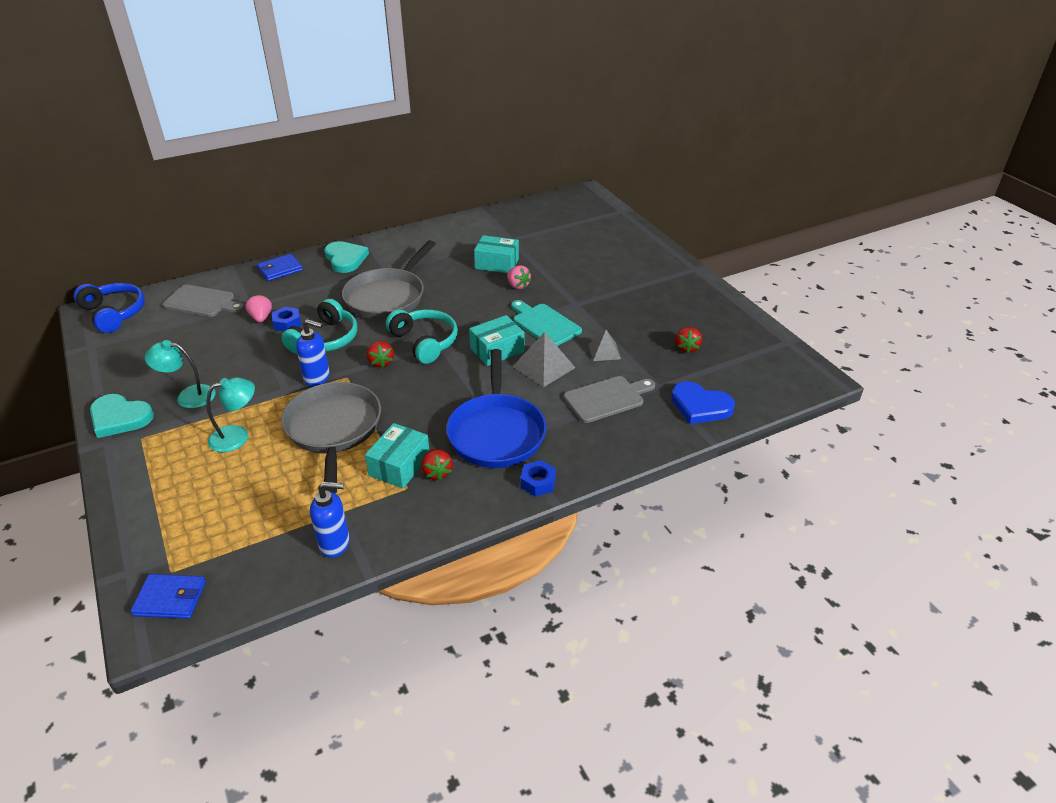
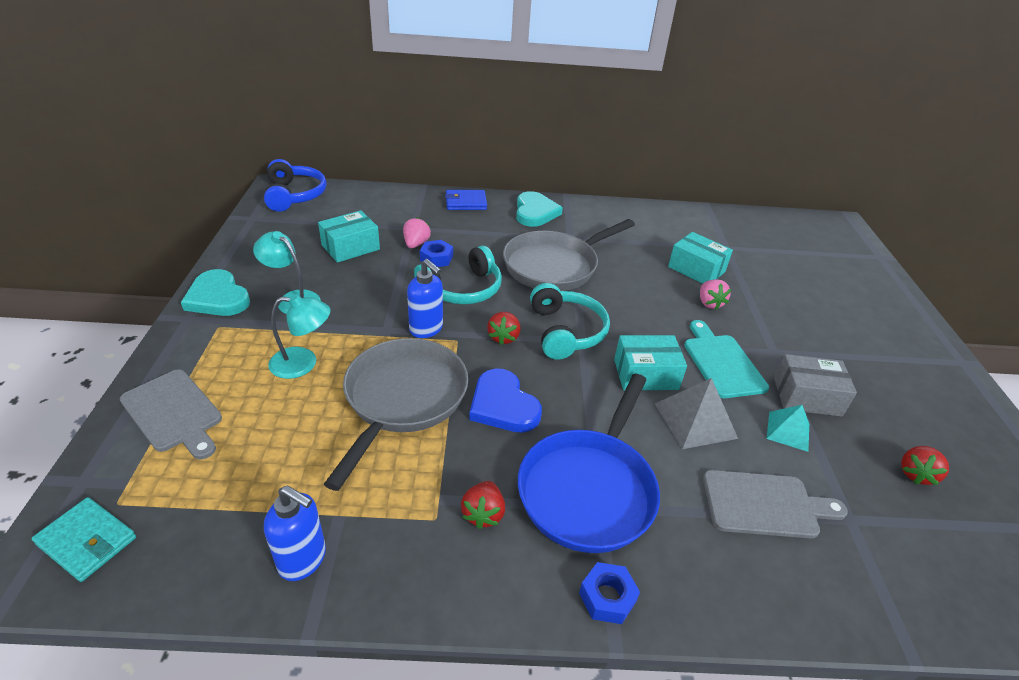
camera: 25 degrees right, 0 degrees up
blue wallet [131,574,206,619] -> turquoise wallet [32,497,136,582]
grey cutting board [162,285,245,317] -> grey cutting board moved to [120,369,222,459]
turquoise box [365,423,429,488] -> turquoise box moved to [318,210,380,263]
grey pyramid [588,330,621,361] -> turquoise pyramid [767,405,809,452]
blue heart [671,381,735,424] -> blue heart moved to [469,369,542,433]
none -> grey box [774,354,857,417]

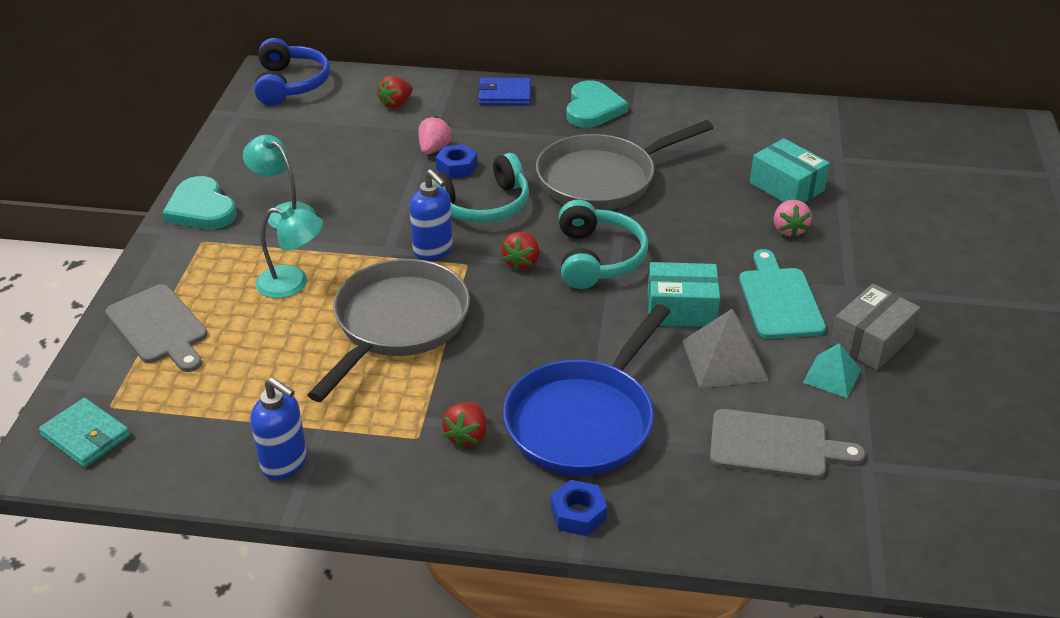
camera: 10 degrees right, 0 degrees up
turquoise box [318,210,380,263] -> none
blue heart [469,369,542,433] -> none
grey box [774,354,857,417] -> grey box turned 60 degrees counterclockwise [830,284,921,370]
red strawberry [901,446,949,485] -> red strawberry moved to [377,75,413,109]

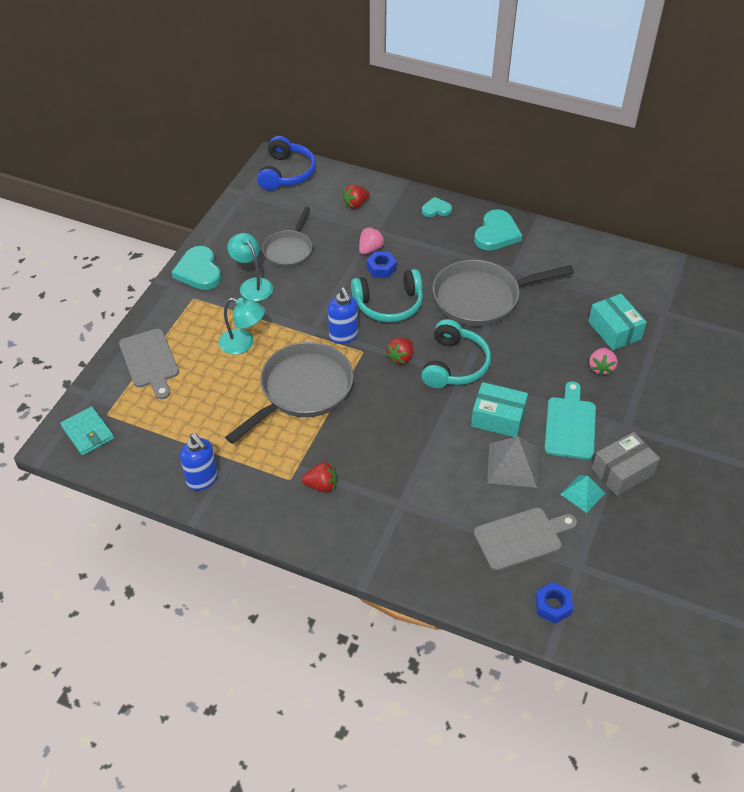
camera: 15 degrees right, 10 degrees up
red strawberry [442,402,487,448] -> red strawberry turned 120 degrees counterclockwise [302,462,337,492]
blue wallet [478,78,531,105] -> turquoise heart [422,197,452,217]
blue pan [503,304,670,476] -> none
blue nut [551,480,607,536] -> blue nut moved to [535,582,573,624]
grey cutting board [710,409,866,479] -> grey cutting board turned 45 degrees counterclockwise [474,508,577,571]
none -> grey pan [262,207,313,268]

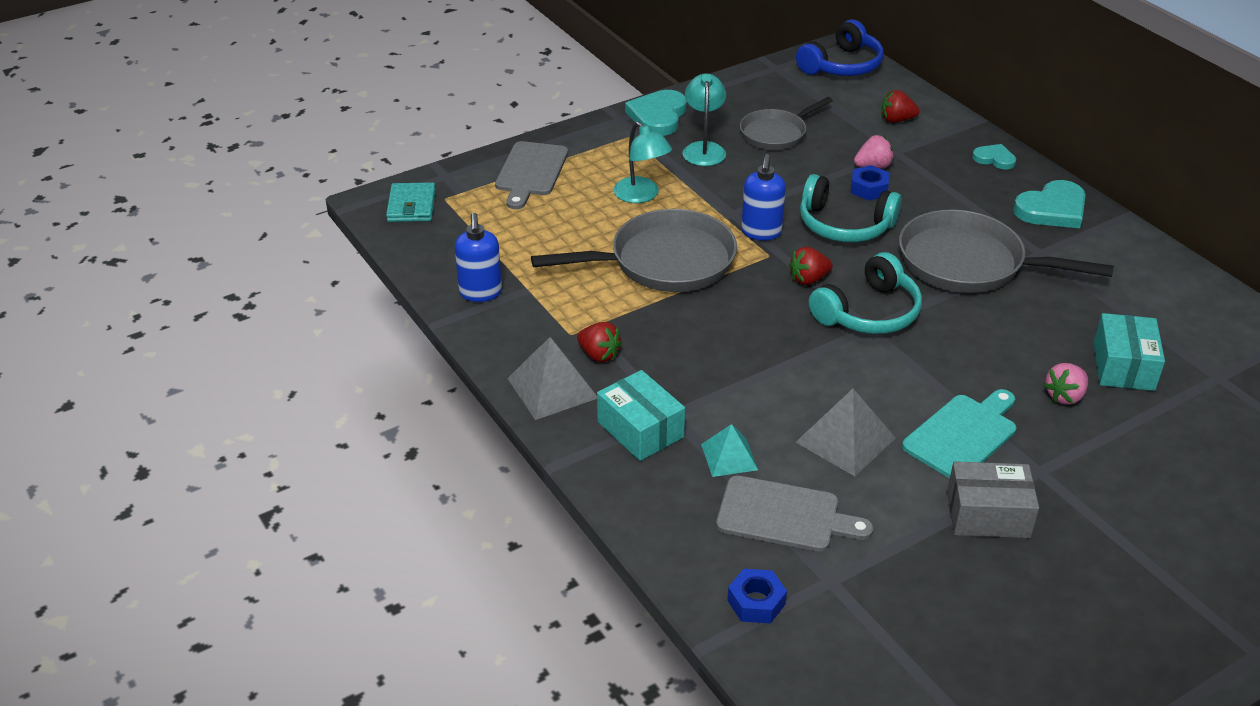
camera: 35 degrees right, 10 degrees down
turquoise box [471,382,528,437] -> turquoise box moved to [597,370,685,461]
turquoise pyramid [560,475,606,513] -> turquoise pyramid moved to [701,424,758,477]
none -> grey pyramid [507,337,597,420]

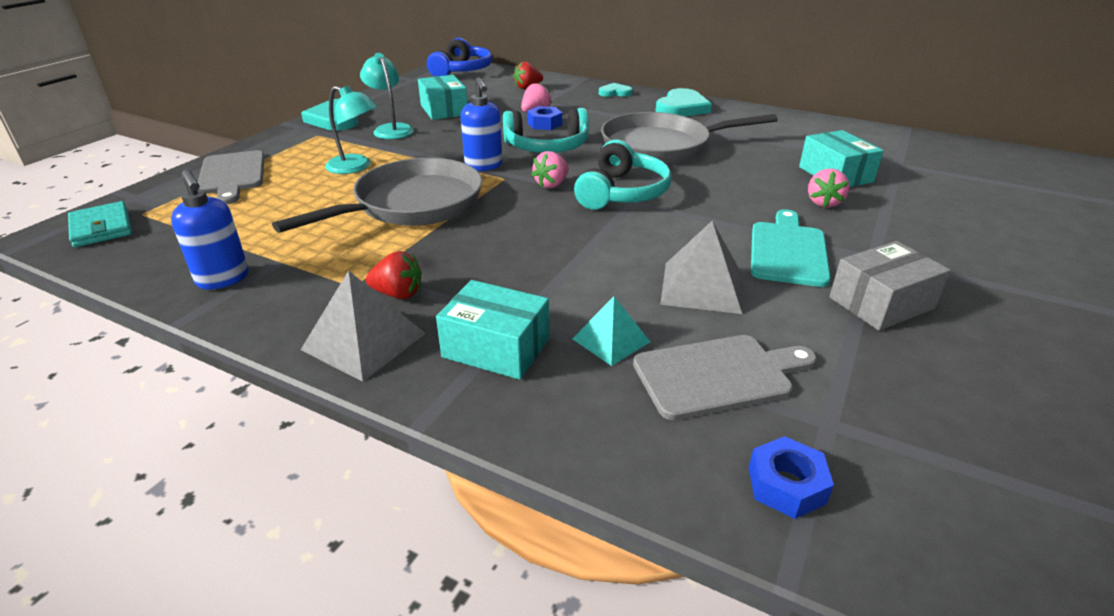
camera: 30 degrees left, 5 degrees down
grey pan [740,97,833,150] -> turquoise box [418,75,468,120]
red strawberry [789,247,833,285] -> pink strawberry [531,151,569,189]

